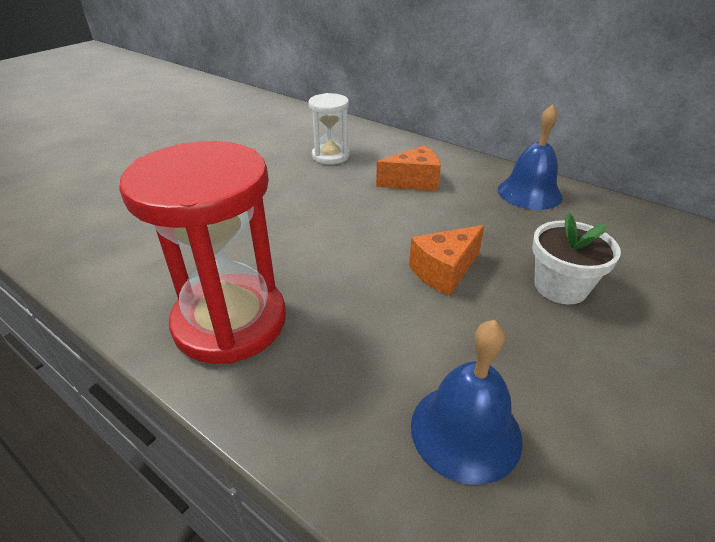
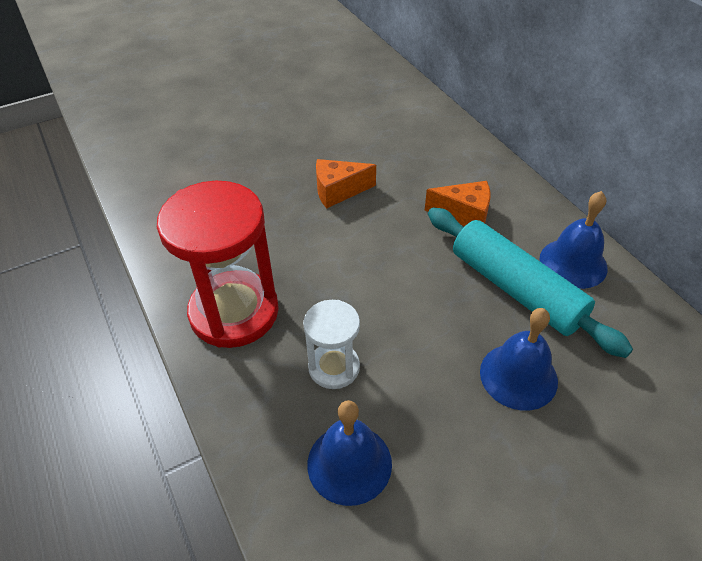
camera: 25 degrees right, 10 degrees up
white hourglass [308,93,349,164] -> white hourglass moved to [303,300,360,389]
orange cheese [409,225,485,296] -> orange cheese moved to [316,159,376,208]
white flower pot [532,213,621,304] -> blue bell [480,308,558,411]
none -> turquoise rolling pin [428,208,633,358]

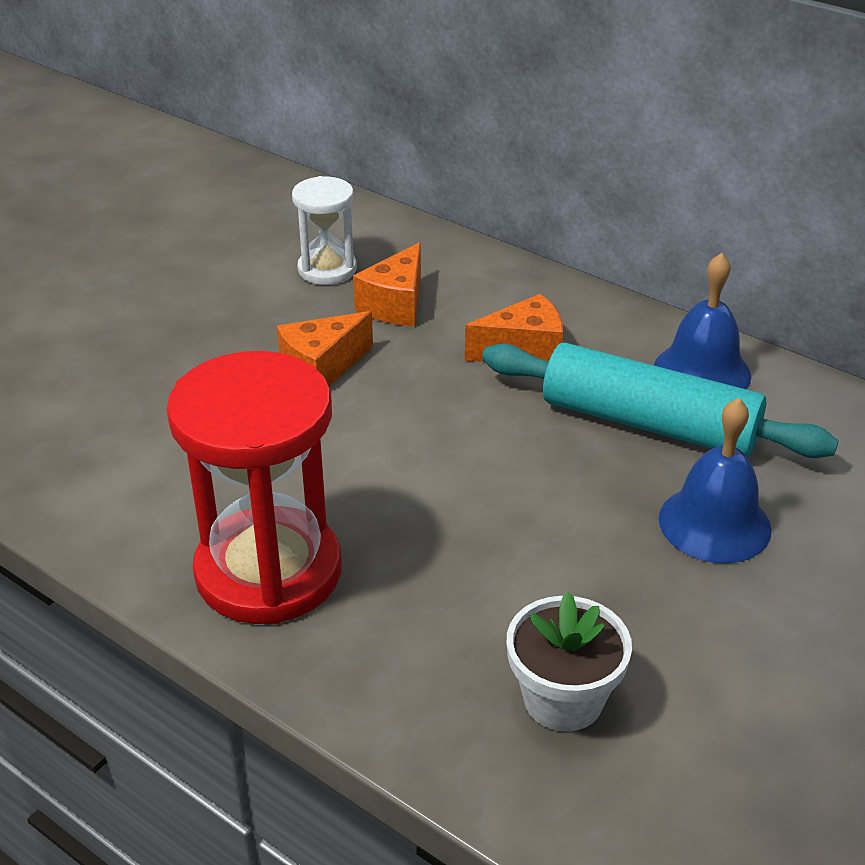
camera: 25 degrees left, 10 degrees down
white hourglass [303,300,360,389] -> white hourglass moved to [292,176,357,285]
blue bell [307,400,392,506] -> white flower pot [507,592,632,732]
none -> orange cheese [353,242,421,326]

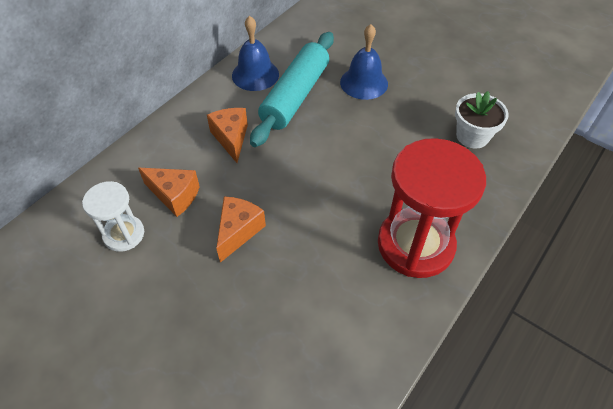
camera: 90 degrees left, 15 degrees up
orange cheese [277,311,373,386] -> orange cheese turned 120 degrees counterclockwise [216,196,266,263]

